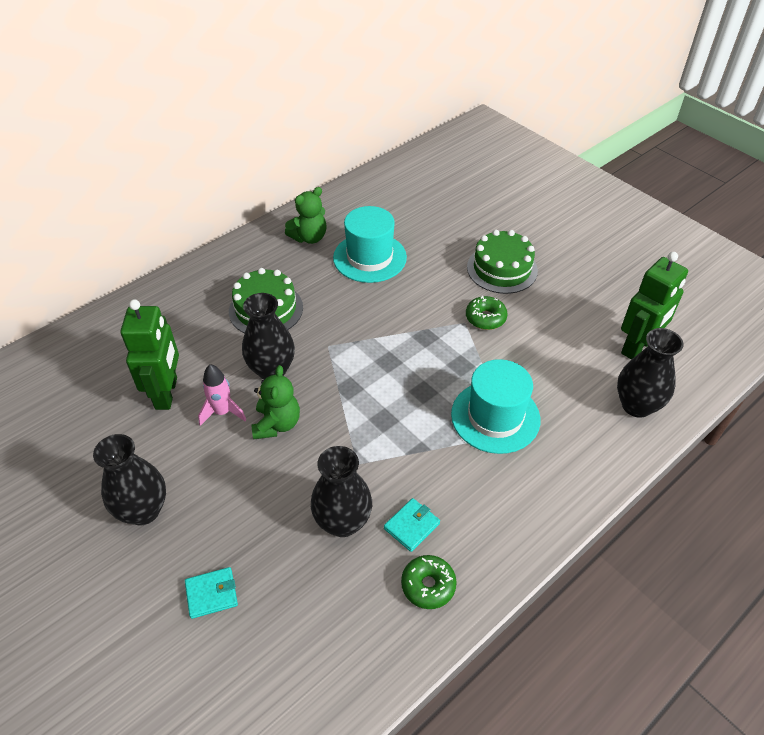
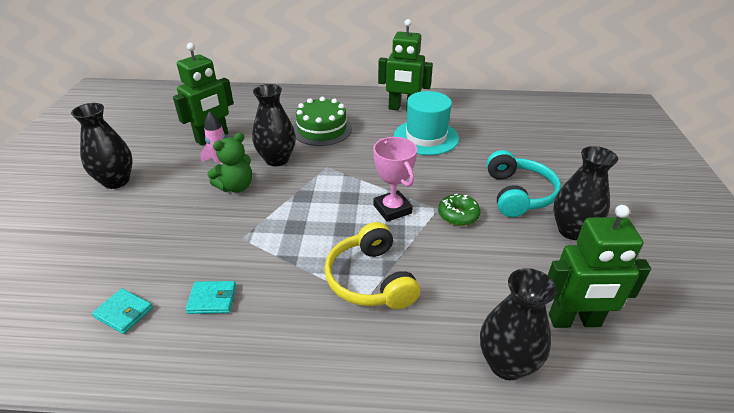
camera: 45 degrees right, 10 degrees down
turquoise wallet [185,567,238,619] -> turquoise wallet moved to [92,288,153,334]
green teddy bear [285,187,327,244] -> green robot [378,19,433,111]
black vase [311,446,372,537] -> black vase moved to [553,146,618,240]
green donut [401,555,457,609] -> none
turquoise hat [451,359,540,454] -> yellow headphones [324,222,420,309]
green cake [467,230,538,294] -> turquoise headphones [486,150,561,217]
none -> pink trophy [373,137,417,222]

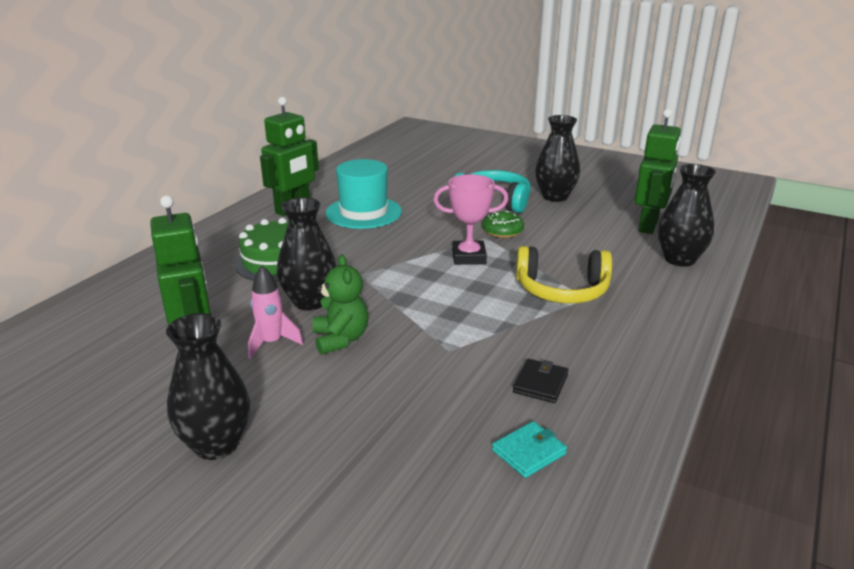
camera: 65 degrees left, 10 degrees down
turquoise wallet [185,281,236,314] -> black wallet [513,359,569,403]

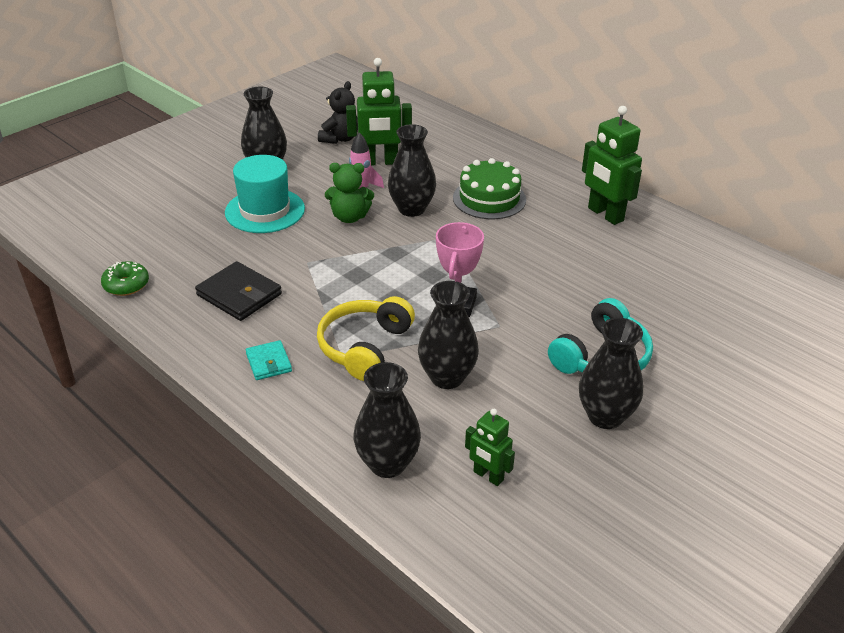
camera: 105 degrees right, 10 degrees up
turquoise hat [326,159,402,229] -> turquoise hat moved to [225,155,305,233]
green donut [482,211,524,238] -> green donut moved to [101,261,149,296]
turquoise wallet [492,421,567,478] -> turquoise wallet moved to [246,340,292,380]
black wallet [513,359,569,403] -> black wallet [195,261,282,321], size x1.67
green robot [635,109,681,234] -> green robot [465,409,515,486], size x0.57
none -> black teddy bear [318,81,358,144]
none -> black vase [418,281,479,389]

